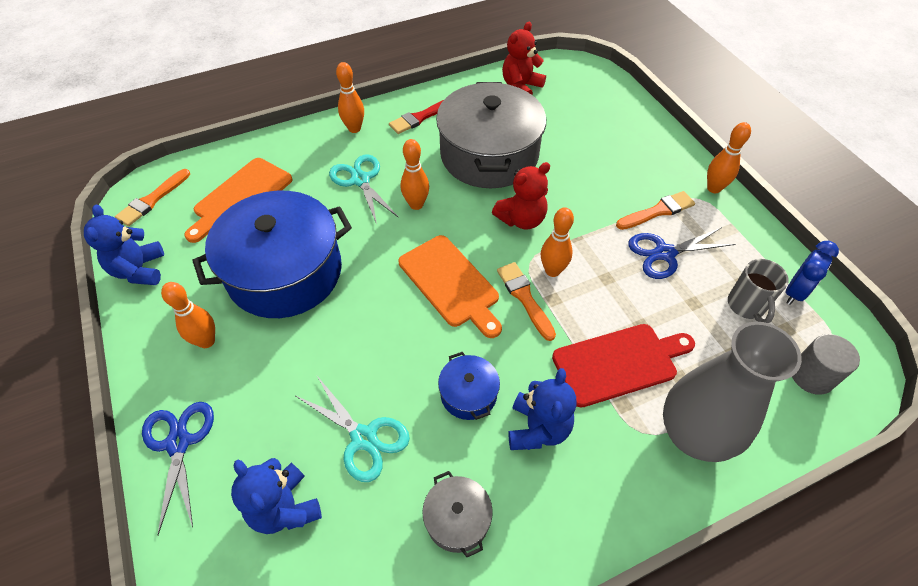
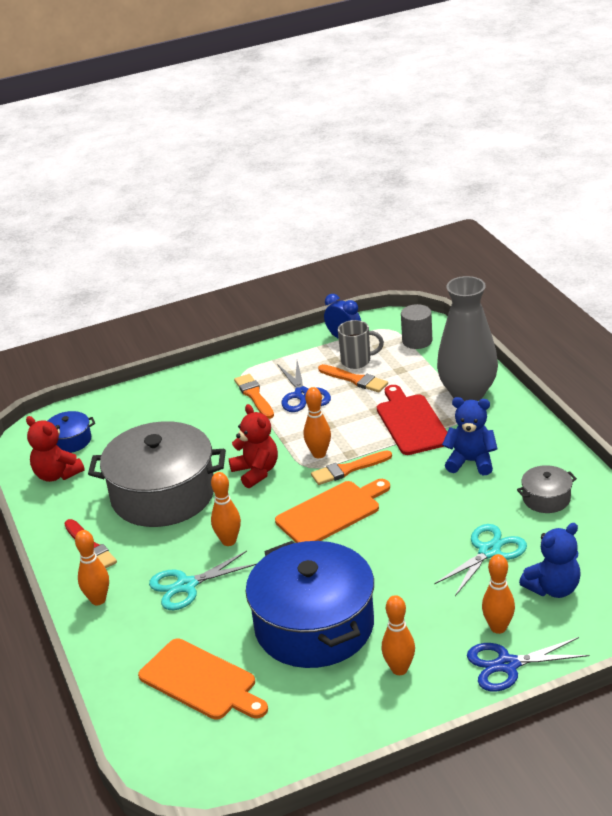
camera: 85 degrees left, 20 degrees down
blue teddy bear [84,205,164,285] -> none
orange brush [115,169,190,226] -> orange brush moved to [318,364,388,393]
blue pot [438,352,500,420] -> blue pot moved to [48,411,95,453]
orange bowling pin [707,122,751,193] -> orange bowling pin moved to [482,554,515,634]

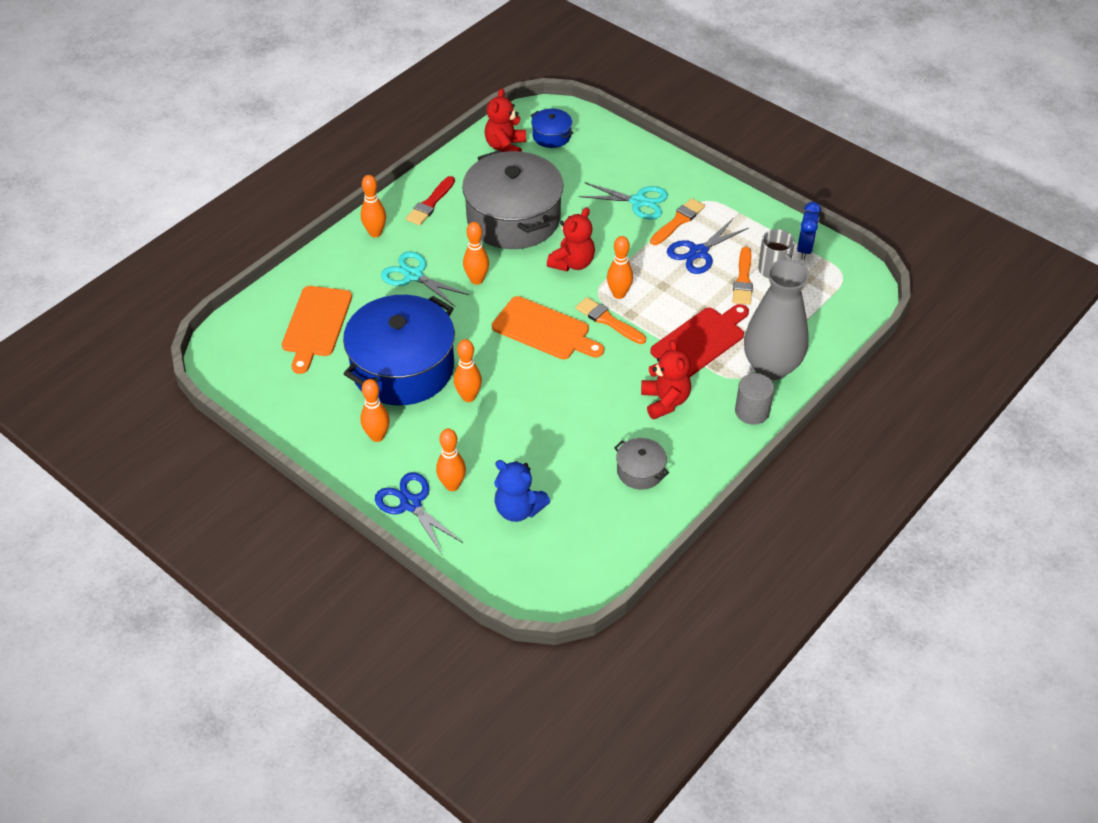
camera: 60 degrees right, 15 degrees up
grey cylinder [401,304,432,349] -> grey cylinder moved to [735,373,774,425]
turquoise scissors [434,524,527,596] -> turquoise scissors moved to [579,182,668,220]
blue teddy bear [442,397,498,476] -> red teddy bear [641,340,691,420]
none -> orange bowling pin [454,339,482,402]

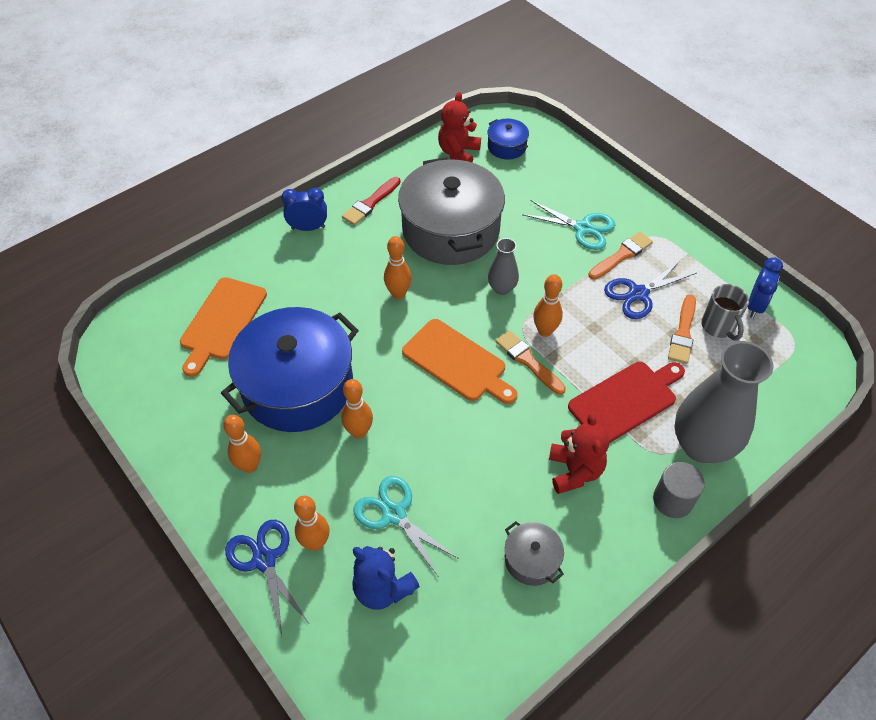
camera: 10 degrees right, 5 degrees up
orange bowling pin [361,175,386,237] -> blue clock [281,188,327,231]
turquoise scissors [381,251,469,307] -> turquoise scissors moved to [353,476,459,576]
red teddy bear [547,207,595,271] -> grey vase [488,238,519,295]

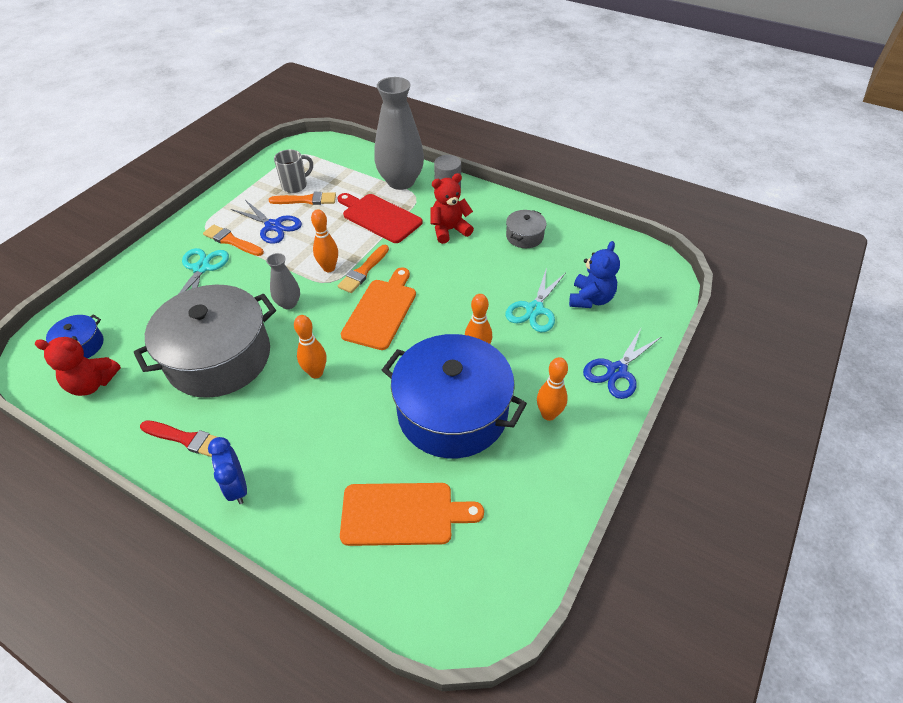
camera: 110 degrees left, 5 degrees down
orange bowling pin [294,496,329,551] -> none
blue clock [748,257,783,318] -> none

